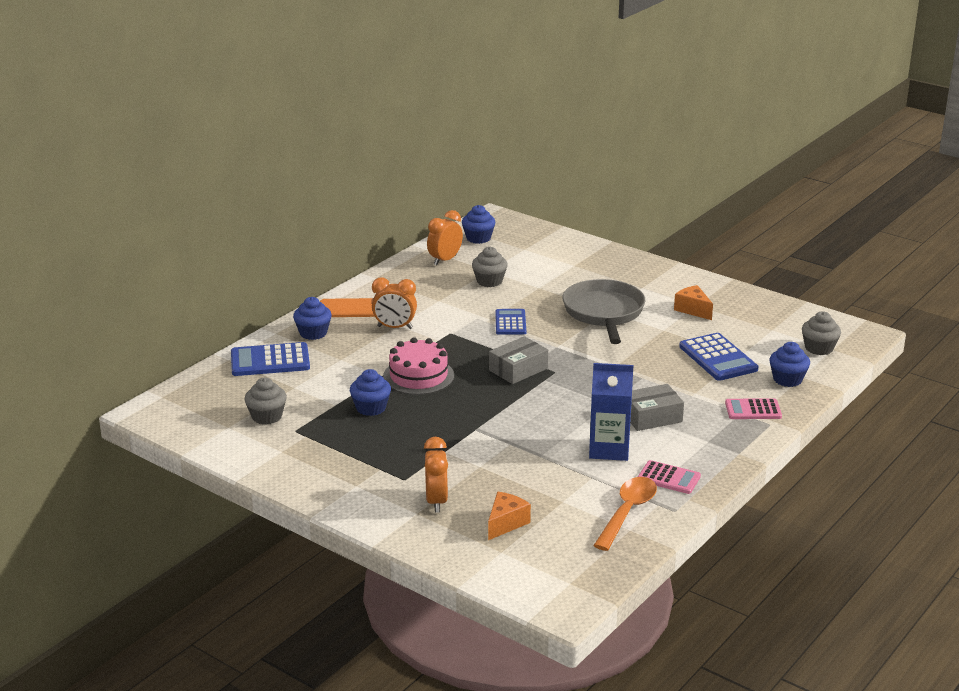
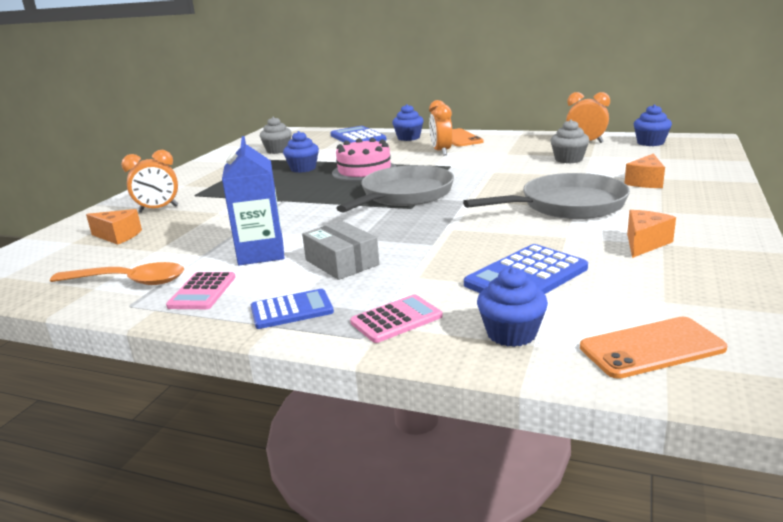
camera: 75 degrees right, 5 degrees down
grey box [489,336,548,384] -> grey pan [336,165,454,213]
blue calculator [495,309,526,335] -> blue calculator moved to [251,289,334,329]
pink calculator [725,399,782,419] -> pink calculator turned 75 degrees clockwise [350,294,443,343]
grey cupcake [802,311,841,355] -> orange phone [580,317,727,379]
none -> orange cheese [625,153,665,188]

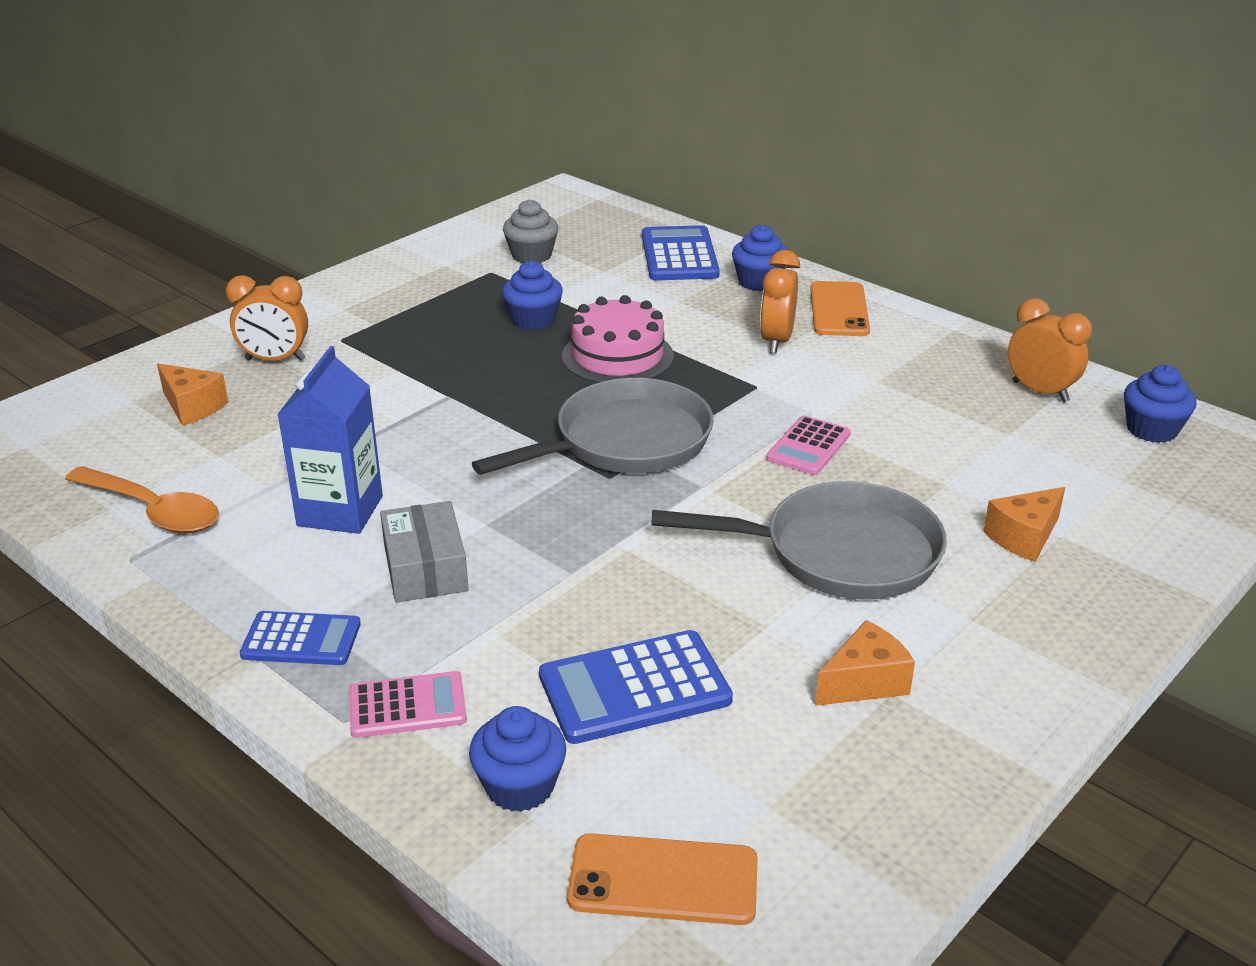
camera: 20 degrees right, 10 degrees up
pink calculator [166,272,236,309] -> pink calculator moved to [766,415,851,475]
grey cupcake [551,119,590,163] -> none

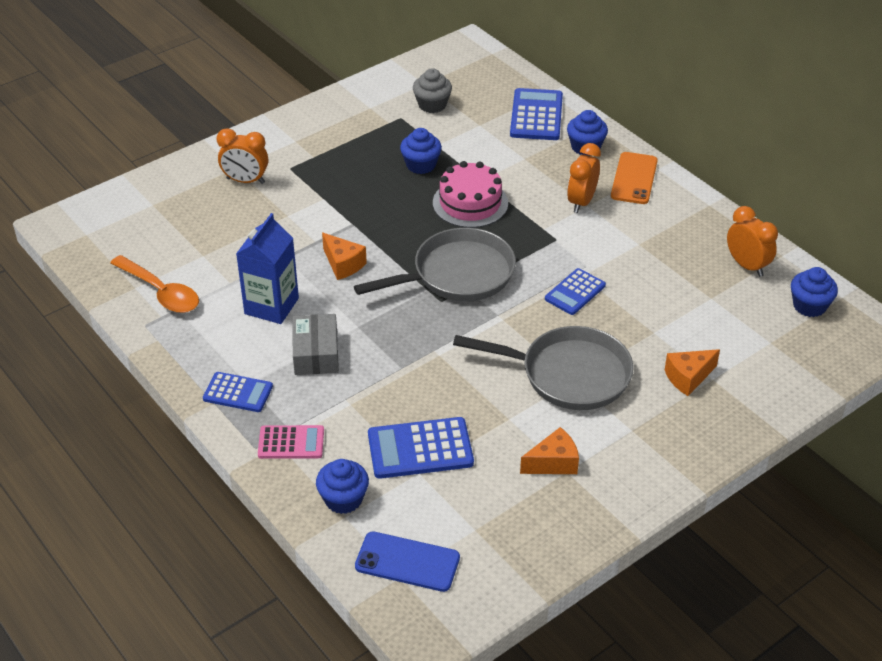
camera: 10 degrees right, 10 degrees up
orange cheese [157,363,228,426] -> orange cheese moved to [322,233,367,280]
orange phone [567,833,758,925] -> blue phone [355,531,460,592]
pink calculator [766,415,851,475] -> blue calculator [545,268,606,315]

